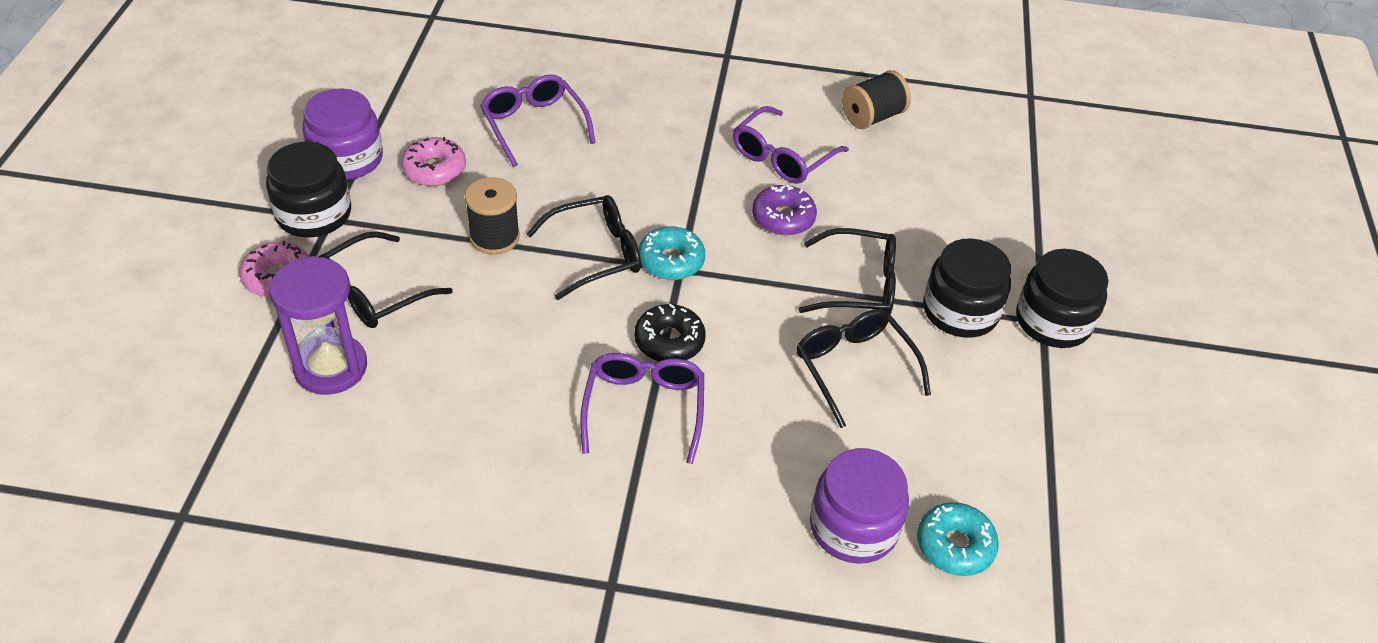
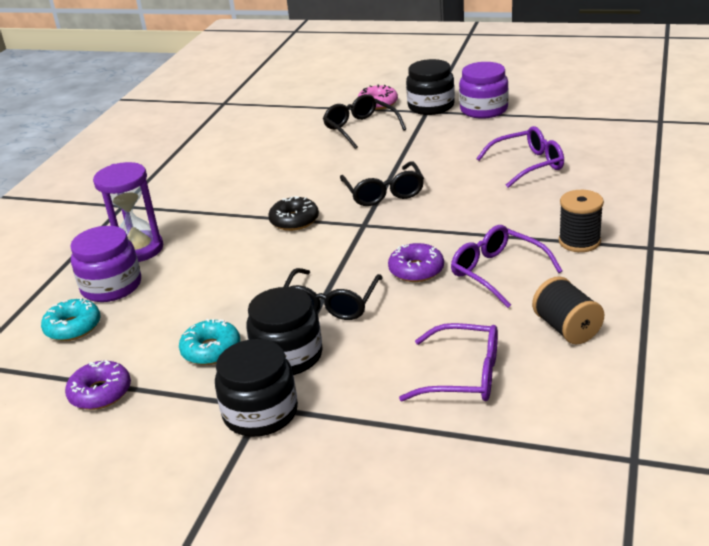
camera: 105 degrees right, 15 degrees down
purple hourglass [270,256,367,395] -> purple hourglass moved to [93,162,163,262]
pink donut [401,137,466,186] -> none
black spool [465,177,520,254] -> black spool moved to [559,190,604,252]
purple glasses [580,353,704,464] -> purple glasses moved to [399,323,498,401]
turquoise donut [638,226,705,280] -> turquoise donut moved to [179,319,240,365]
black glasses [797,309,931,428] -> none
none -> purple donut [65,360,131,410]

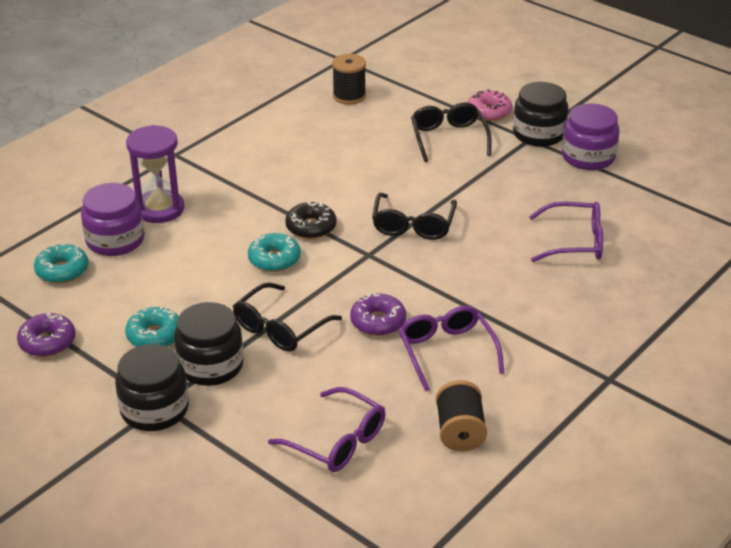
camera: 20 degrees right, 5 degrees up
black spool [559,190,604,252] -> black spool moved to [332,54,366,105]
none -> turquoise donut [248,233,301,272]

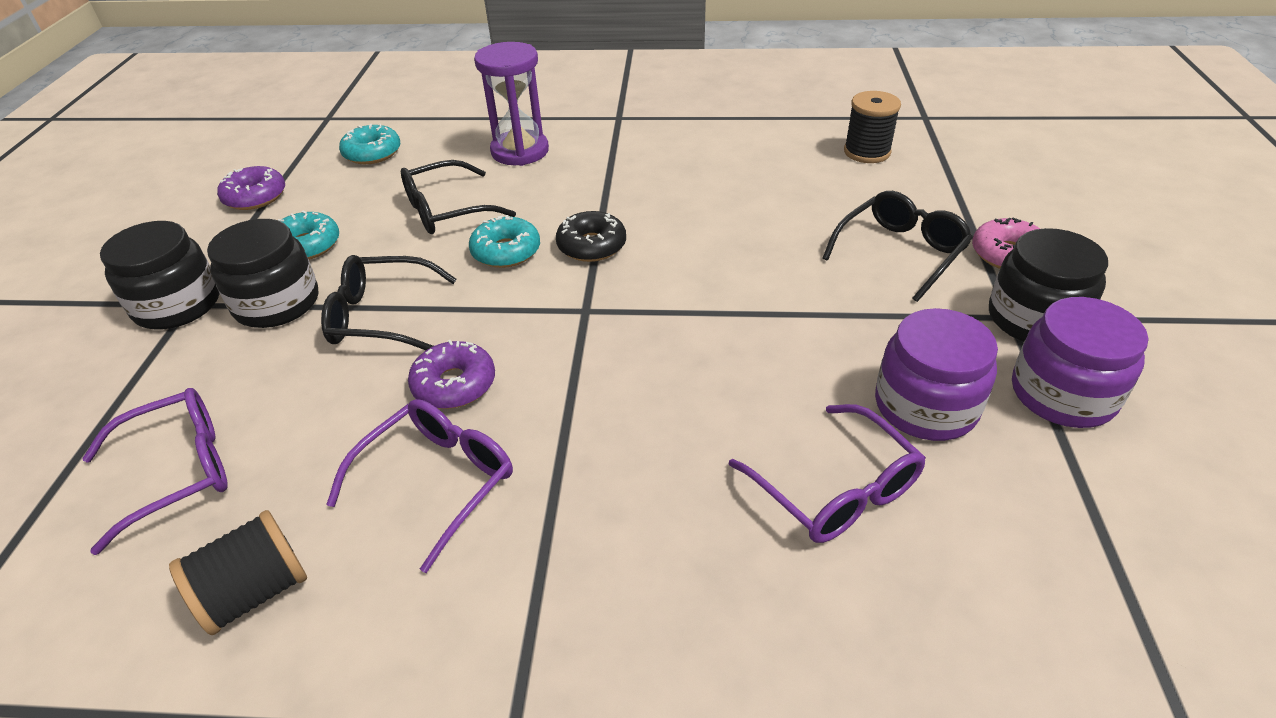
camera: 55 degrees right, 5 degrees up
purple jar [81,183,145,256] -> purple jar moved to [875,308,998,441]
purple glasses [268,387,385,472] -> purple glasses turned 120 degrees counterclockwise [82,388,228,555]
black glasses [372,193,457,240] -> black glasses moved to [401,160,516,234]

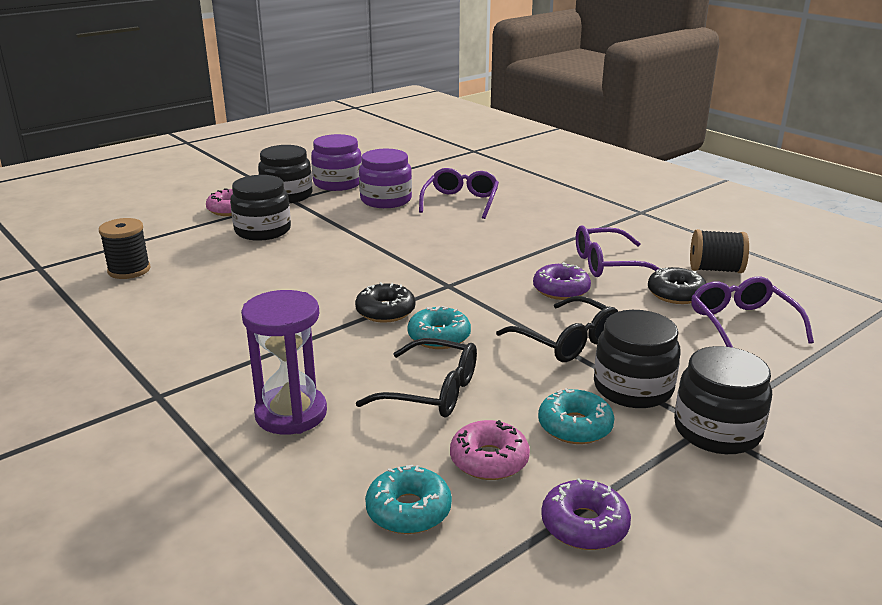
camera: 135 degrees left, 15 degrees down
purple glasses [82,388,228,555] -> purple glasses turned 60 degrees clockwise [691,277,814,347]
black glasses [822,191,973,302] -> black jar [230,175,291,241]
none -> pink donut [450,420,530,480]
none -> black donut [648,267,706,304]

